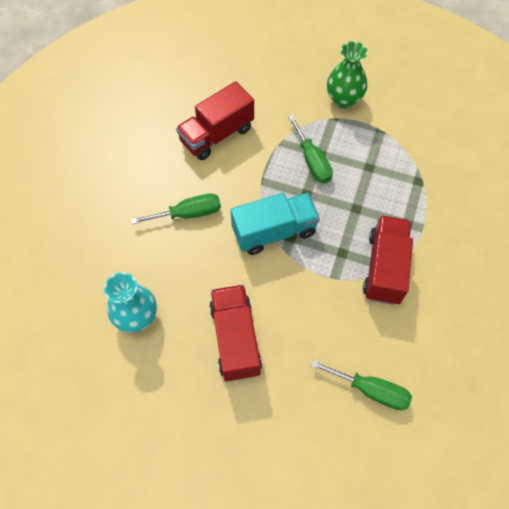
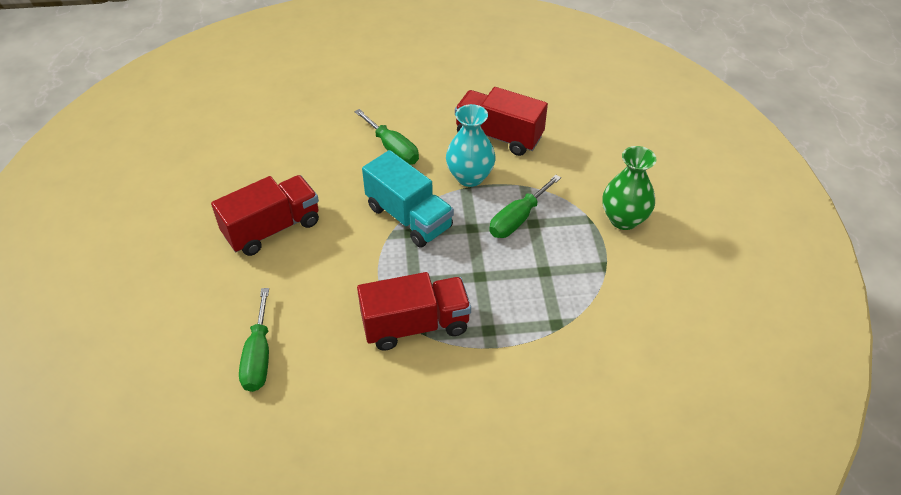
camera: 65 degrees right, 15 degrees down
turquoise vase [104,272,157,333] -> turquoise vase moved to [446,104,496,187]

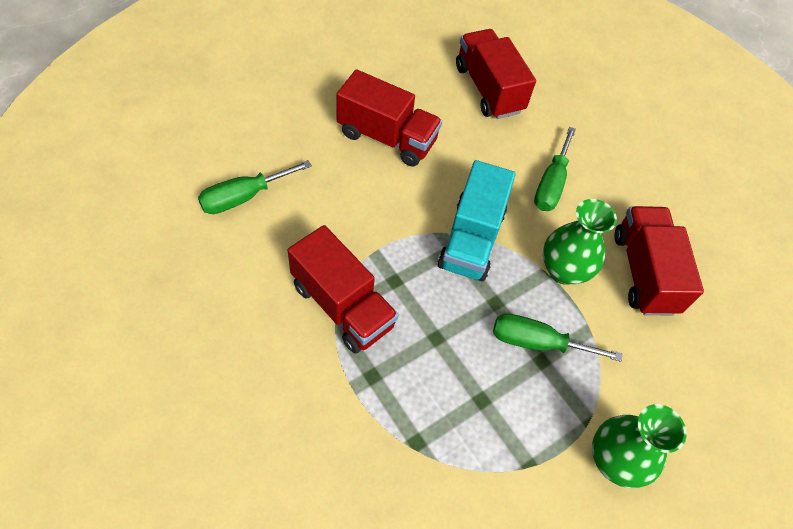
camera: 55 degrees right, 10 degrees up
turquoise vase [446,104,496,187] -> green vase [543,199,617,285]
none -> red truck [456,29,536,119]

